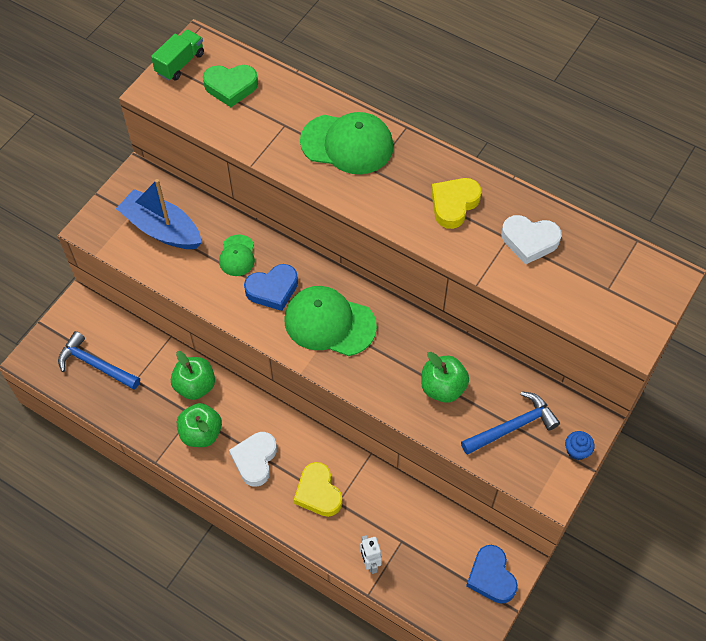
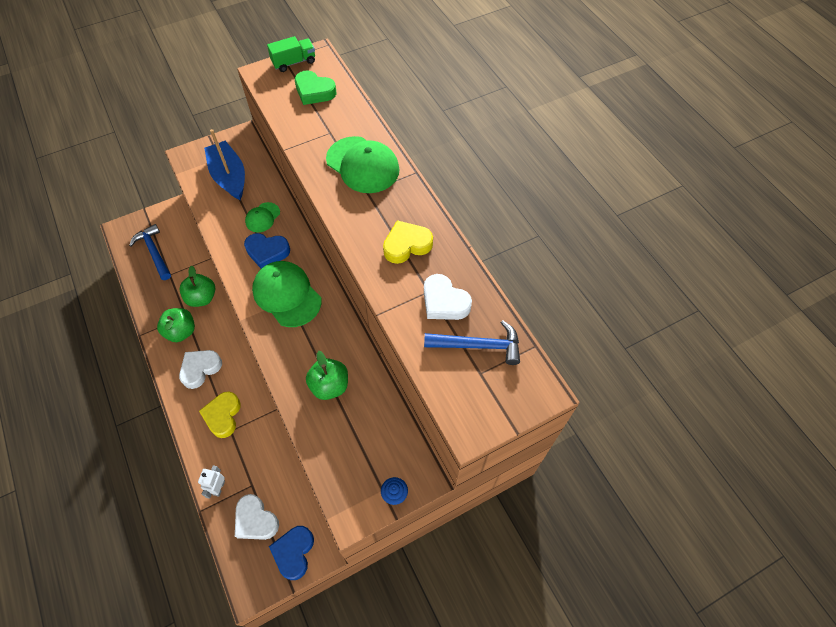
camera: 30 degrees right, 0 degrees up
blue hammer [461,391,560,455] -> blue hammer moved to [424,321,520,365]
none -> white heart [235,494,279,540]

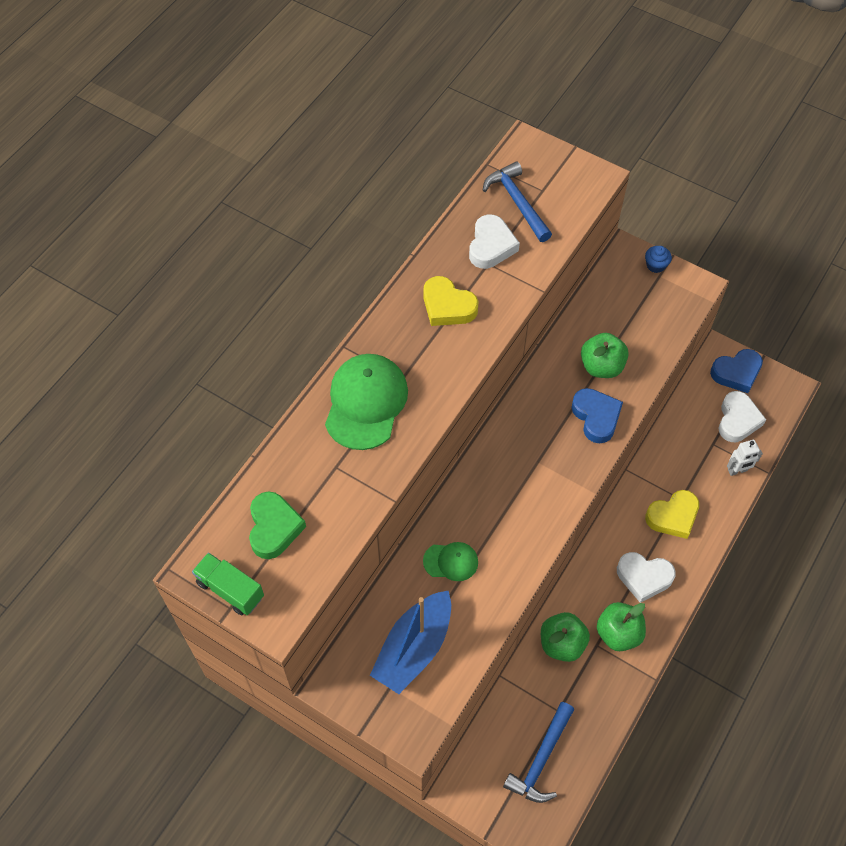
camera: 120 degrees left, 0 degrees up
blue heart [244,233,290,269] -> blue heart moved to [571,388,623,443]
green cap [252,261,321,327] -> none

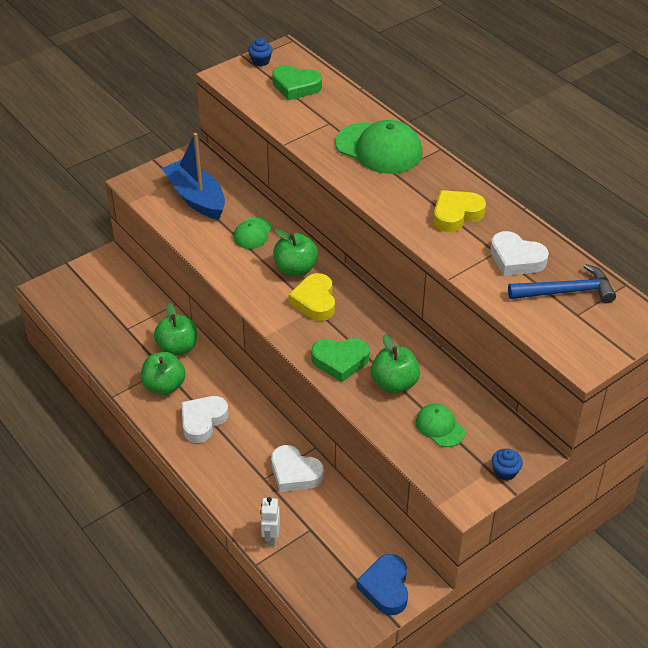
camera: 110 degrees right, 15 degrees down
green truck [192,553,264,615] -> blue cupcake [248,38,273,66]
blue hammer [503,702,574,803] -> none
blue heart [571,388,623,443] -> green heart [311,338,370,382]
yellow heart [645,490,699,539] -> yellow heart moved to [288,273,335,321]
white heart [719,391,766,442] -> white heart moved to [271,445,324,492]
none -> green apple [273,229,318,276]
none -> green cap [415,404,465,447]

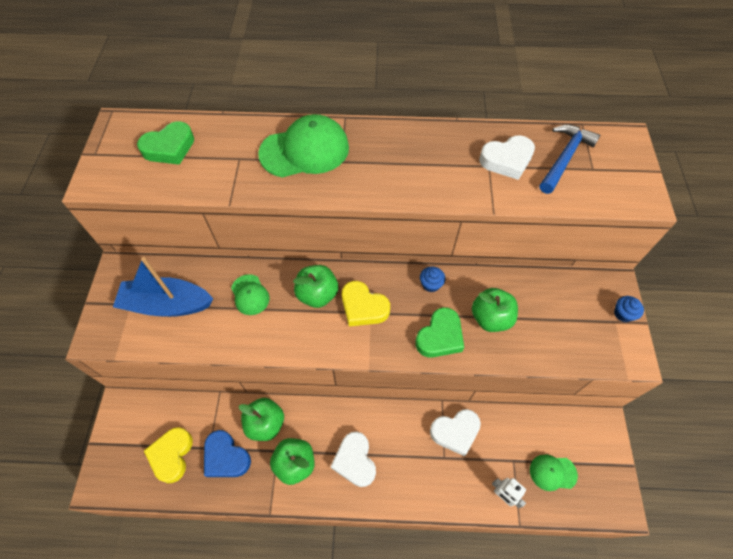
camera: 50 degrees left, 15 degrees up
blue cupcake [248,38,273,66] -> blue cupcake moved to [420,267,445,292]
blue heart [357,554,408,615] -> blue heart moved to [204,430,251,477]
green cap [415,404,465,447] -> green cap moved to [530,454,578,491]
yellow heart [433,190,486,232] -> yellow heart moved to [144,427,193,483]

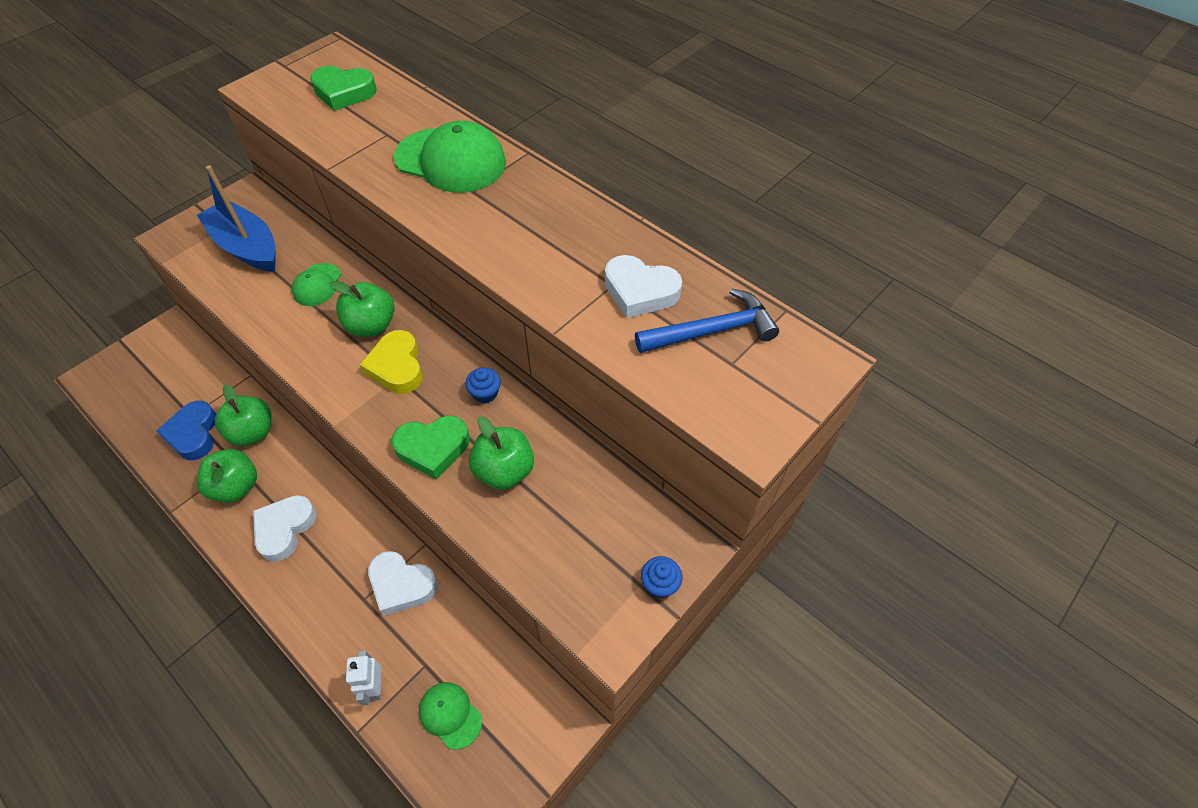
camera: 40 degrees right, 5 degrees down
yellow heart [144,427,193,483] -> none

